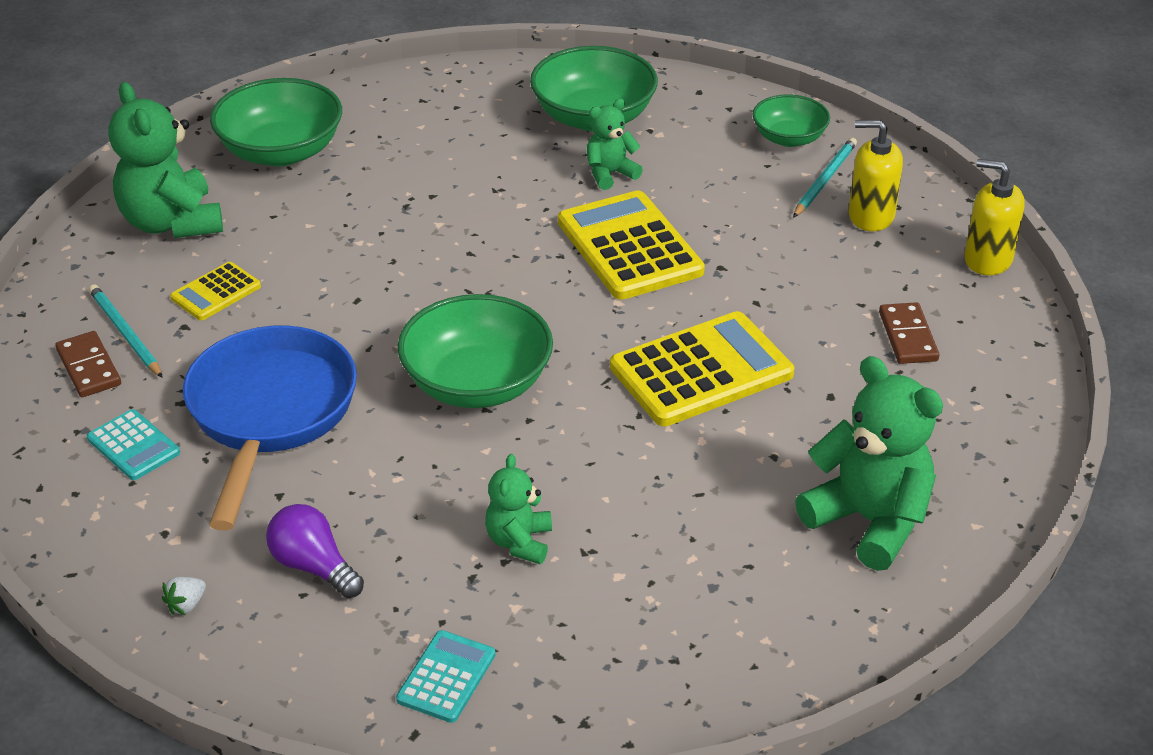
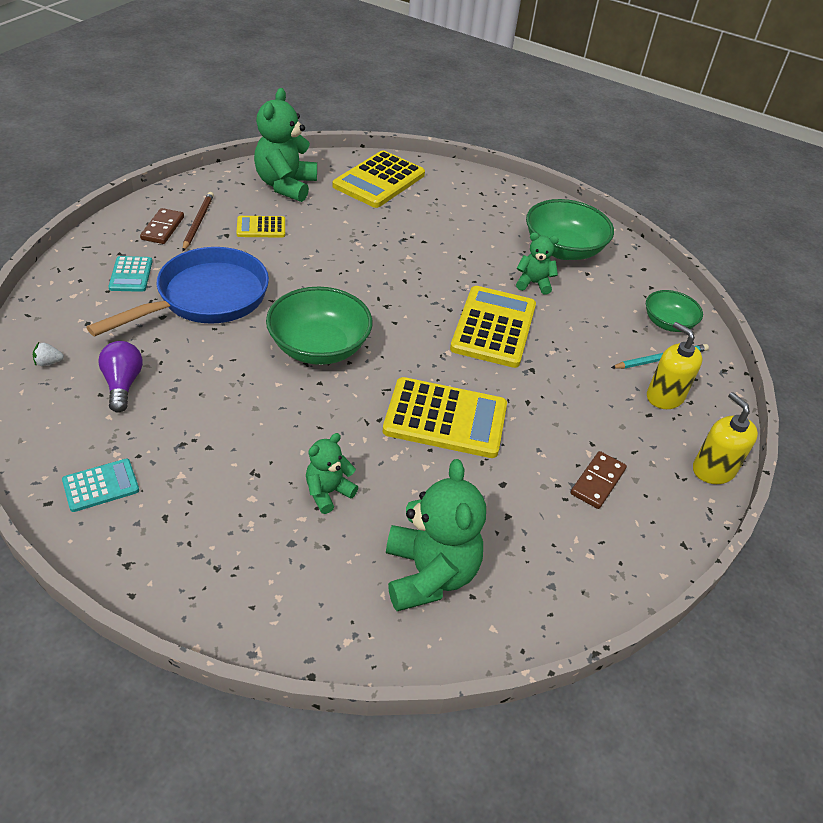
camera: 35 degrees right, 5 degrees up
turquoise pencil [89,284,163,378] -> brown pencil [182,192,214,251]
green bowl [210,78,342,166] -> yellow calculator [333,150,425,208]
green teddy bear [485,454,552,564] -> green teddy bear moved to [306,433,358,514]

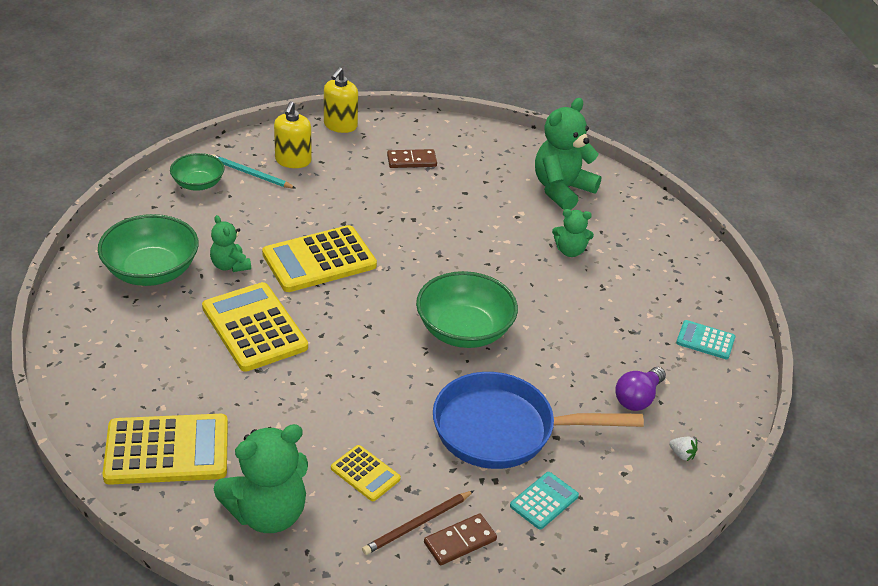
camera: 130 degrees left, 5 degrees down
yellow calculator [383,377,507,458] -> yellow calculator moved to [202,282,308,372]

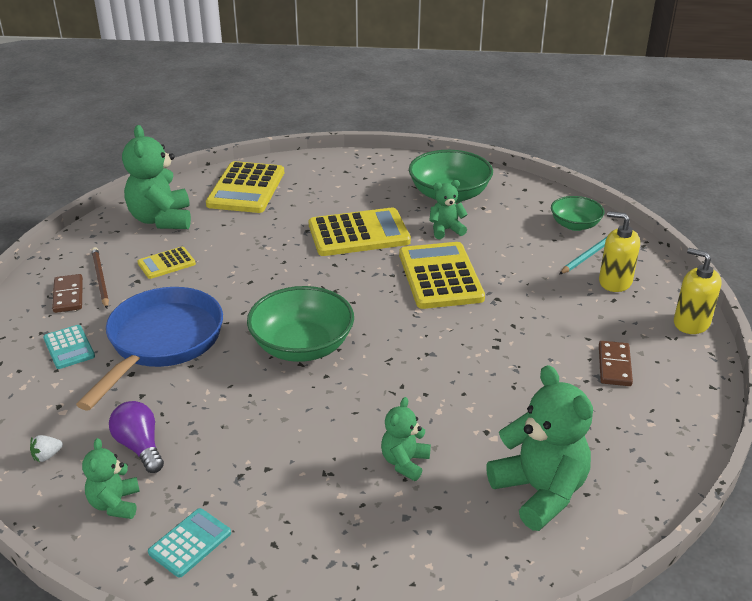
camera: 110 degrees right, 5 degrees down
none -> green teddy bear [82,438,140,519]

